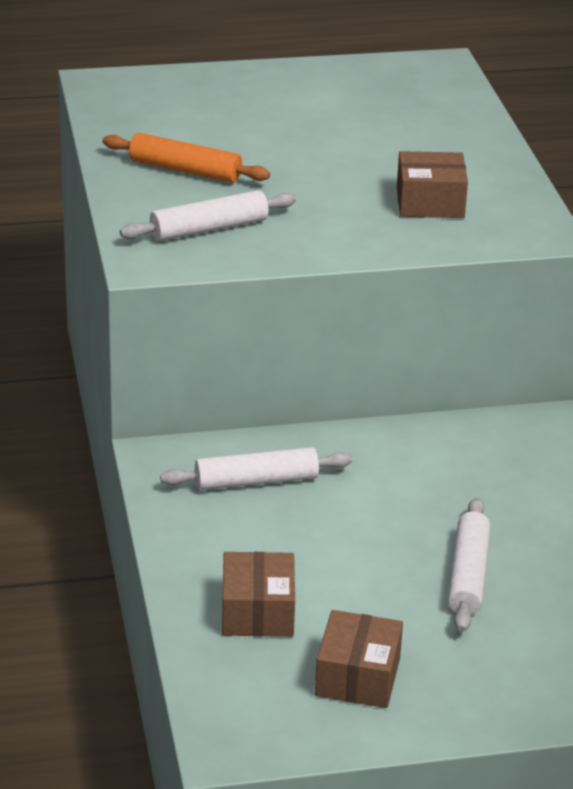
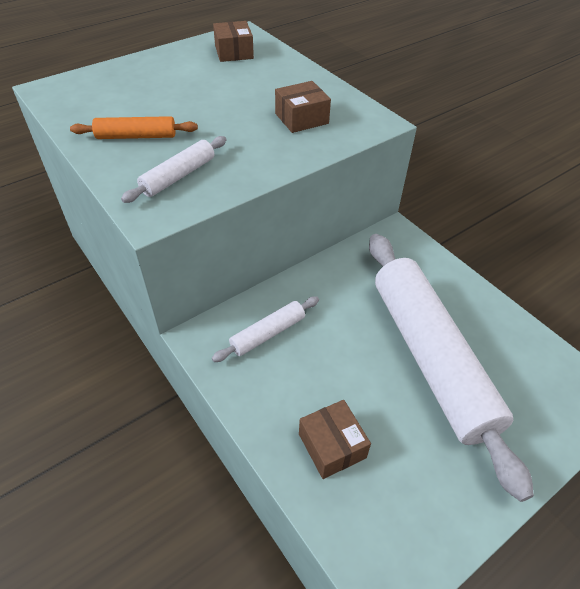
camera: 25 degrees left, 15 degrees up
brown box [315,610,403,708] -> brown box moved to [213,21,254,62]
white rolling pin [448,498,490,632] -> white rolling pin [369,234,534,502], size x2.36

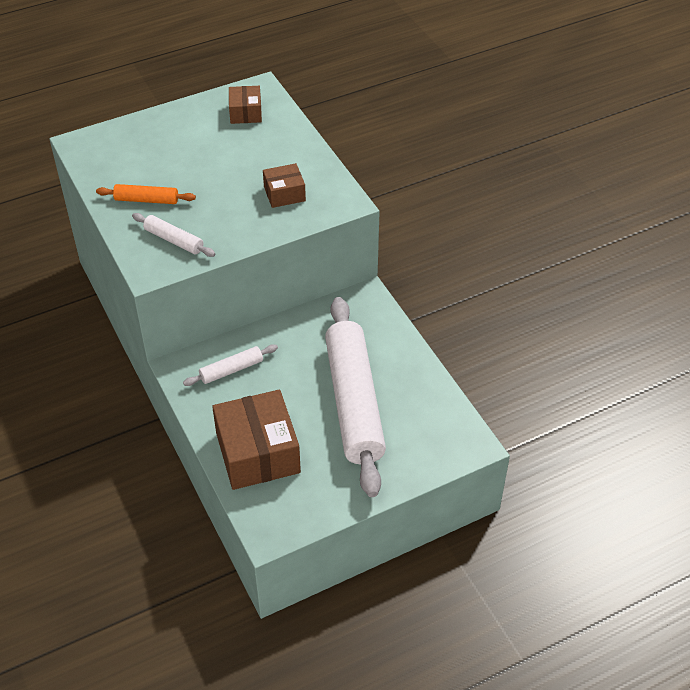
camera: 10 degrees right, 0 degrees up
white rolling pin [121,136,227,203] -> white rolling pin turned 75 degrees clockwise [132,213,216,257]
brown box [299,400,371,479] -> brown box [212,390,301,490], size x1.91

